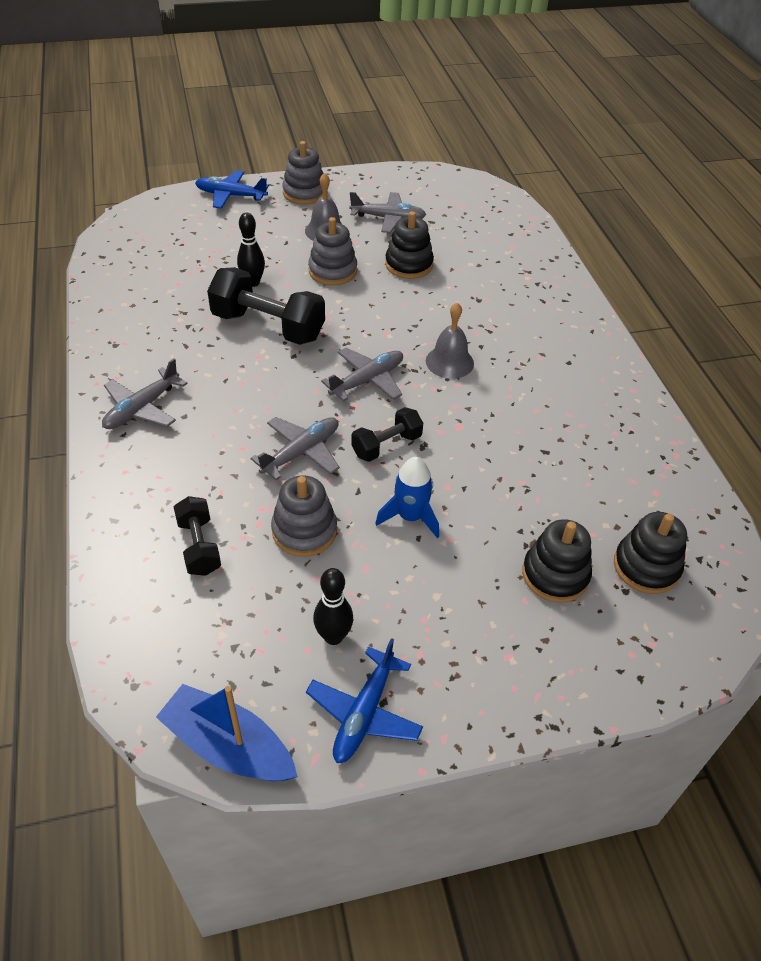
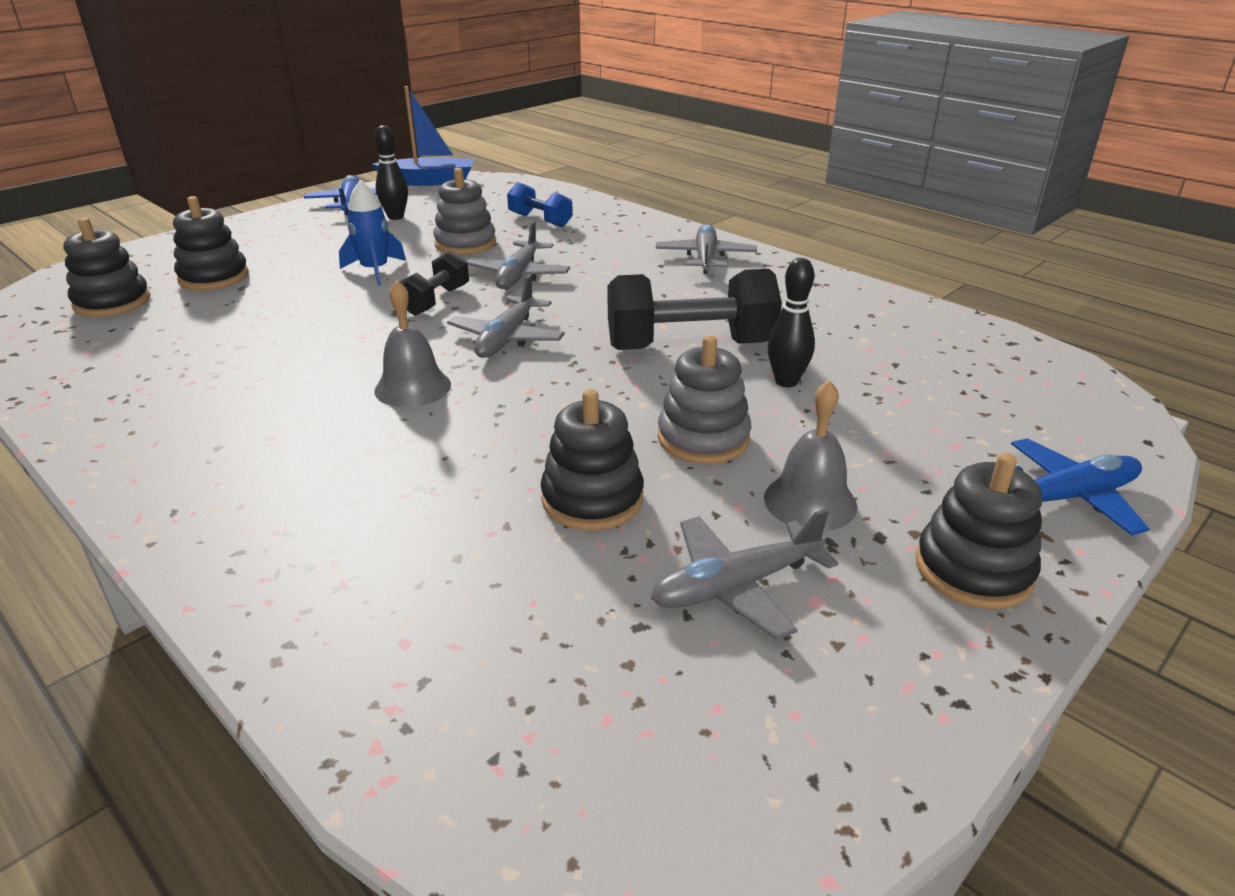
camera: 150 degrees right, 15 degrees down
black dumbbell [173,496,221,576] -> blue dumbbell [507,182,573,227]
grey stacking toy [282,141,324,205] -> black stacking toy [915,453,1042,609]

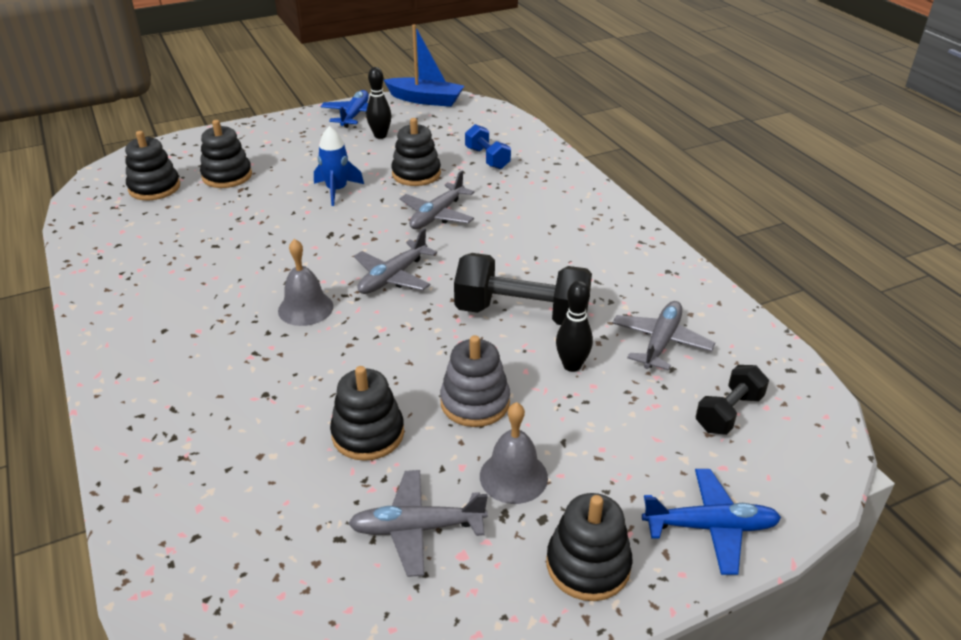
camera: 20 degrees right, 5 degrees up
black dumbbell [400,251,469,316] -> black dumbbell moved to [695,365,769,435]
grey stacking toy [433,168,496,255] -> black stacking toy [391,118,441,186]
grey plane [656,224,757,274] -> grey plane moved to [612,301,715,370]

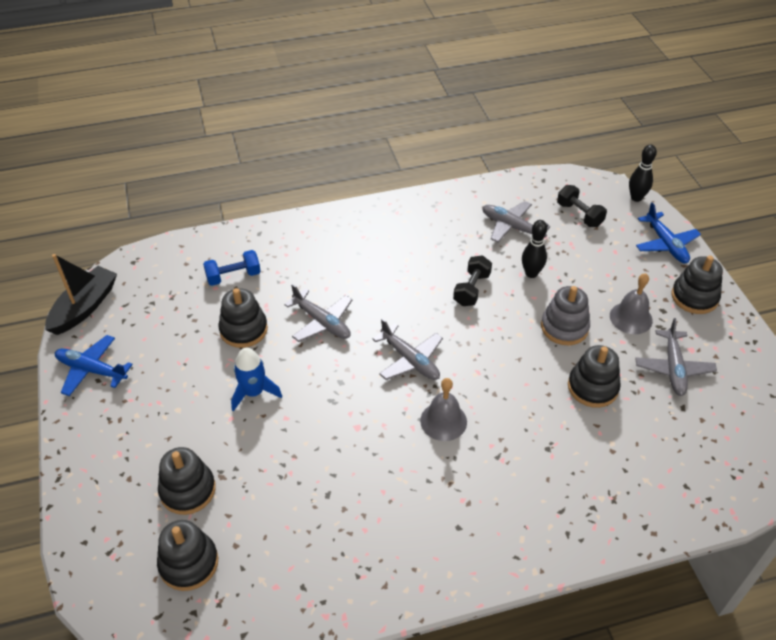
camera: 80 degrees left, 10 degrees up
black bowling pin [366,67,391,139] -> black bowling pin moved to [629,144,657,202]
blue boat [384,24,464,107] -> black boat [45,254,117,335]
black dumbbell [454,253,592,325] -> black dumbbell [453,255,492,306], size x0.56
blue plane [642,469,781,575] -> blue plane turned 150 degrees clockwise [636,202,701,263]

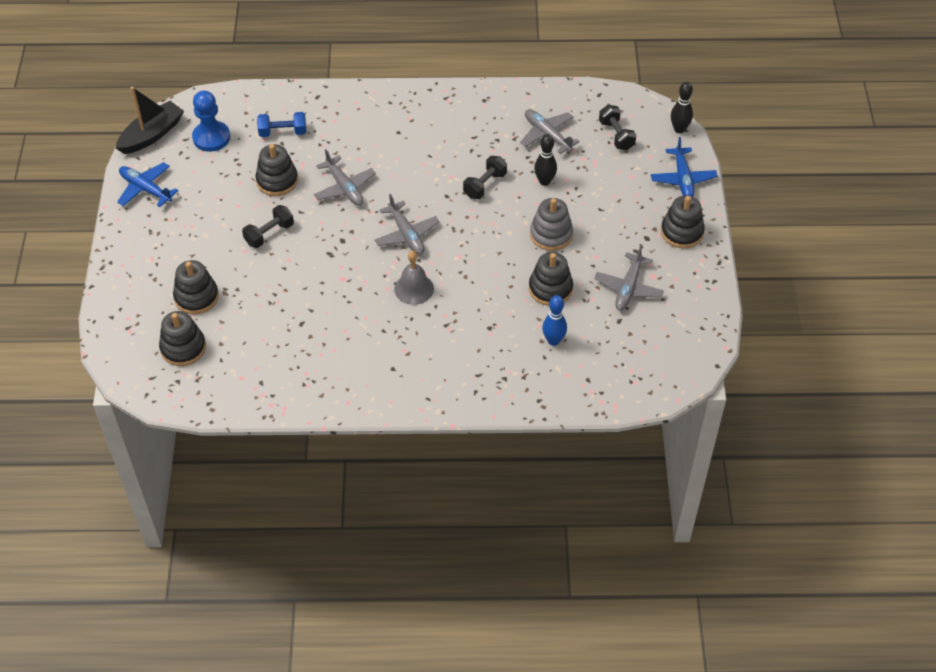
camera: 15 degrees right, 5 degrees up
blue rocket [231,348,282,411] -> black dumbbell [242,205,294,248]
grey bell [610,273,653,334] -> none
none -> blue pawn [192,91,230,152]
none -> blue bowling pin [542,295,567,346]

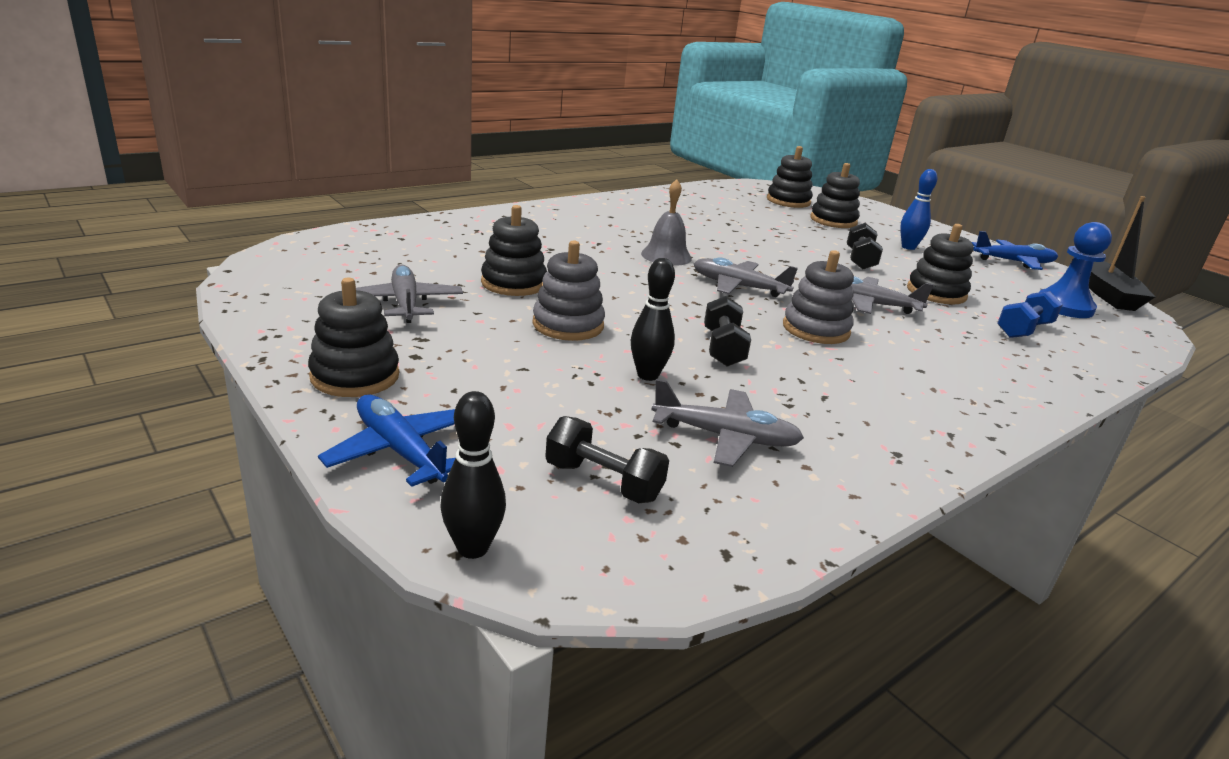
camera: 140 degrees right, 25 degrees down
blue bowling pin [542,295,567,346] -> blue bowling pin moved to [900,169,937,250]
none -> grey stacking toy [783,250,854,344]

